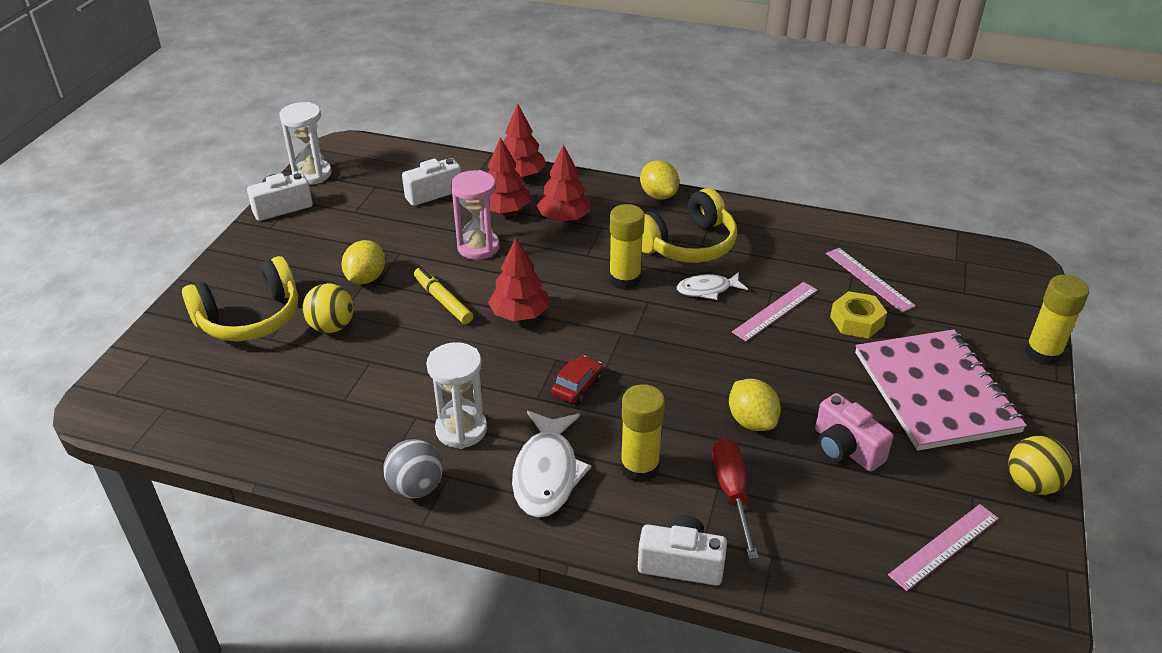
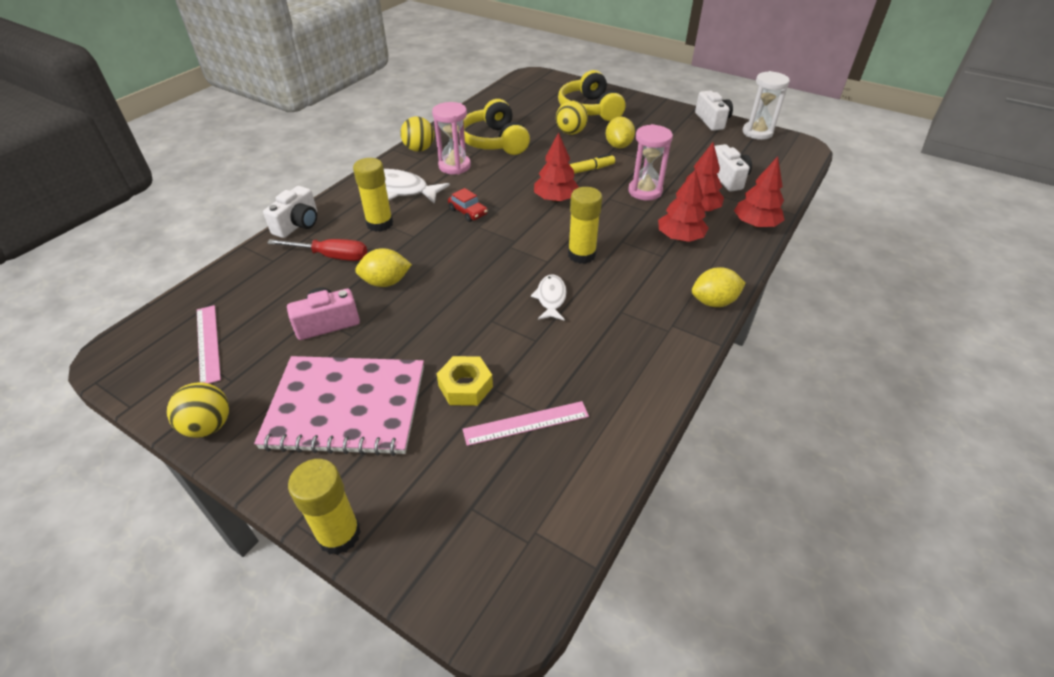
camera: 105 degrees right, 5 degrees up
yellow lemon [341,240,385,284] -> yellow lemon turned 60 degrees clockwise [606,117,635,149]
grey ball [383,439,443,498] -> yellow ball [400,116,434,152]
white hourglass [426,342,487,449] -> pink hourglass [432,102,471,175]
yellow headphones [642,188,737,263] -> yellow headphones moved to [463,99,530,155]
pink ruler [732,282,818,341] -> none

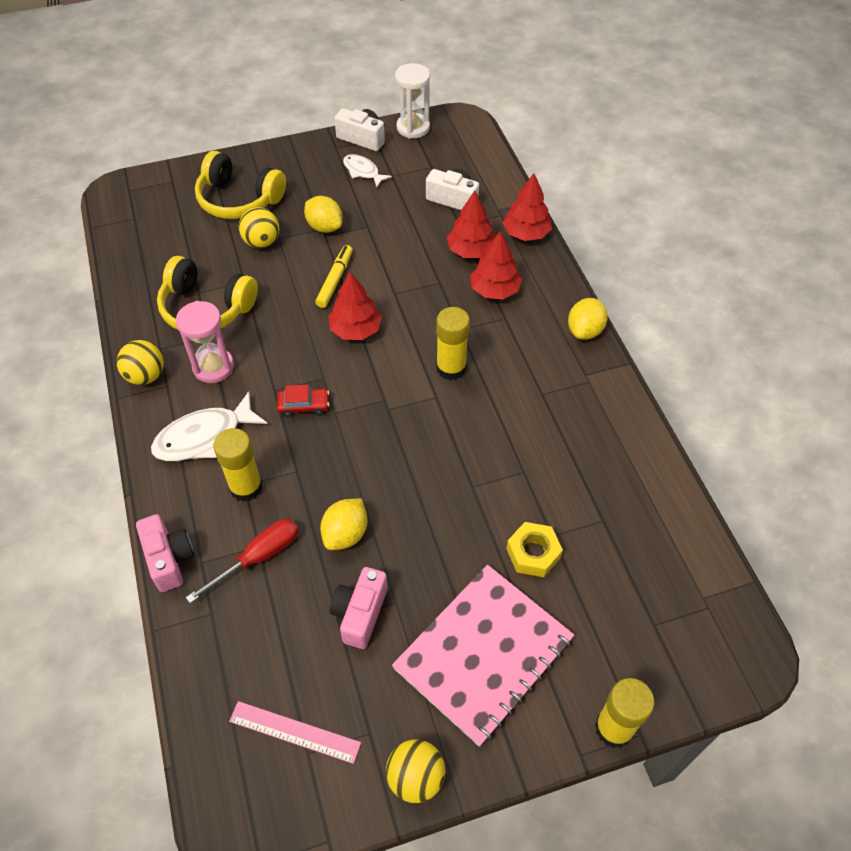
camera: 50 degrees left, 10 degrees up
white camera [263,186,317,238] -> pink camera [136,514,194,592]
pink ruler [463,401,589,446] -> none
white fish [531,274,567,321] -> white fish moved to [343,154,392,187]
pink hourglass [628,124,673,201] -> none

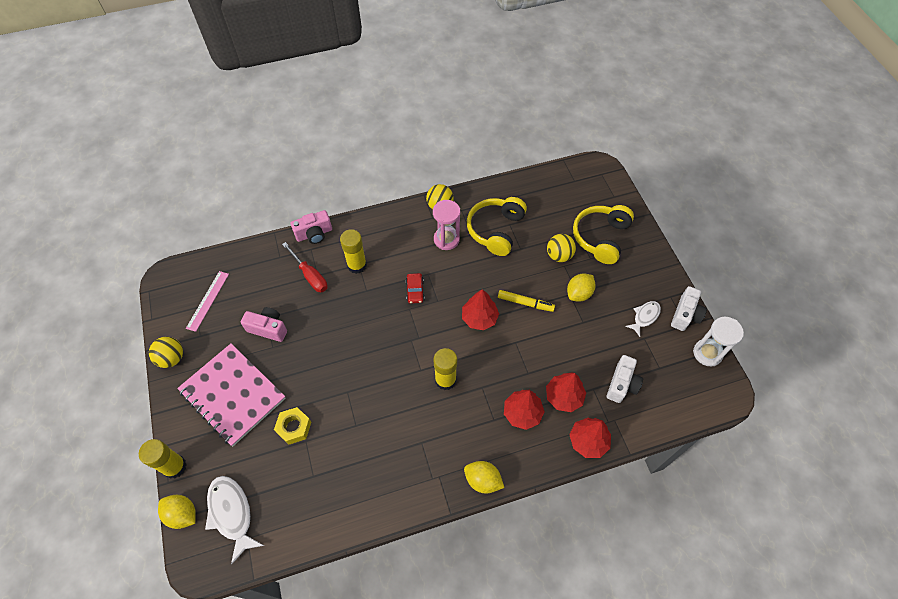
camera: 90 degrees right, 5 degrees up
white fish [151,392,268,461] -> white fish moved to [205,476,264,564]
yellow lemon [320,498,367,550] -> yellow lemon moved to [158,495,196,529]

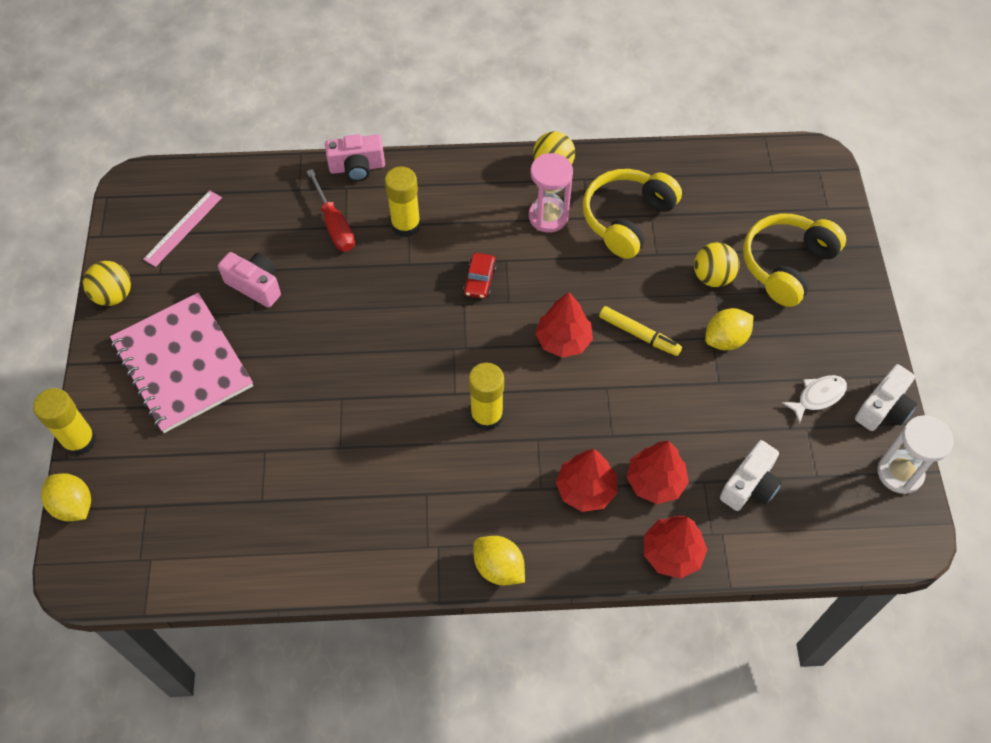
camera: 15 degrees right, 0 degrees up
white fish [205,476,264,564] -> none
yellow nut [274,407,311,445] -> none

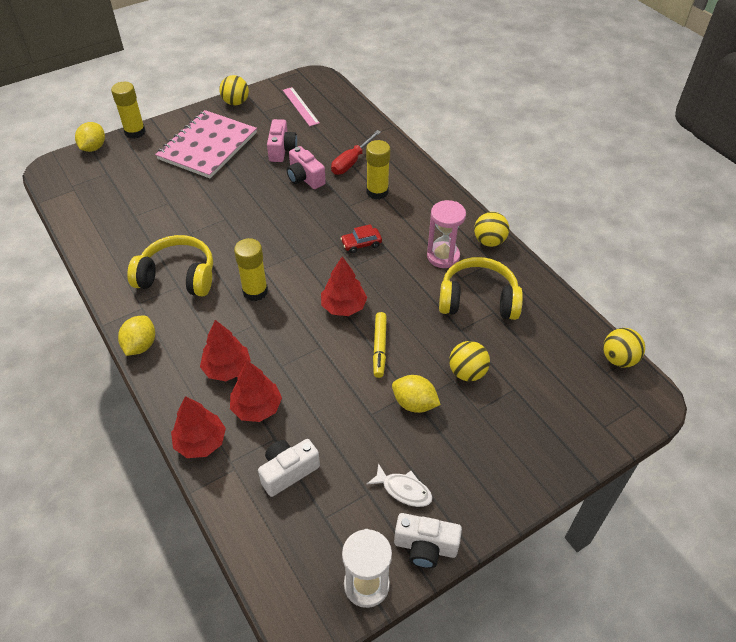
camera: 60 degrees right, 10 degrees down
pink ruler [143,190,222,267] -> pink ruler turned 60 degrees clockwise [283,87,320,126]
pink camera [325,134,385,181] -> pink camera moved to [287,146,326,189]
white camera [720,440,782,511] -> white camera turned 135 degrees clockwise [258,439,320,497]
yellow headphones [743,214,846,307] -> yellow headphones moved to [127,235,213,297]
none -> yellow ball [603,328,645,367]

